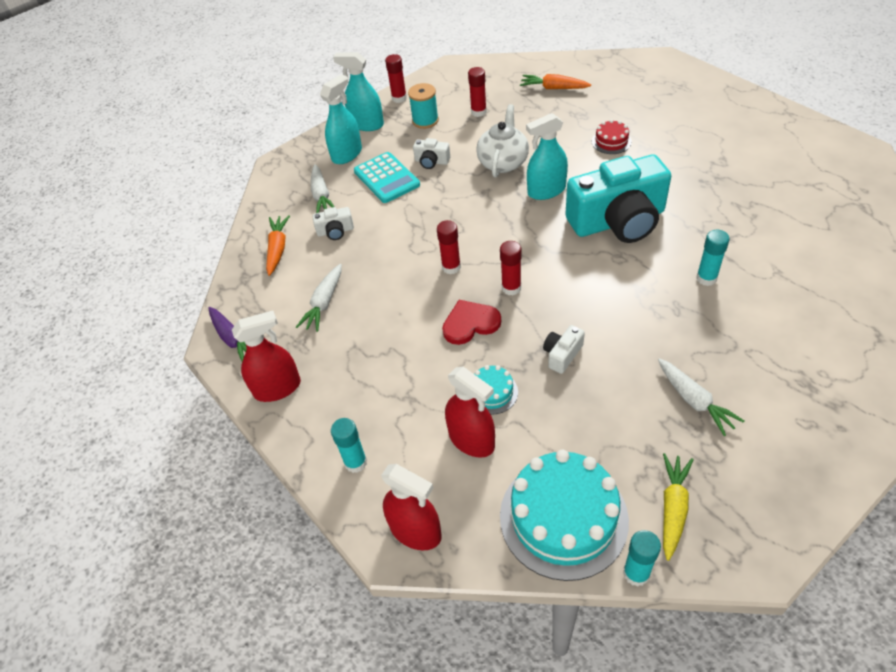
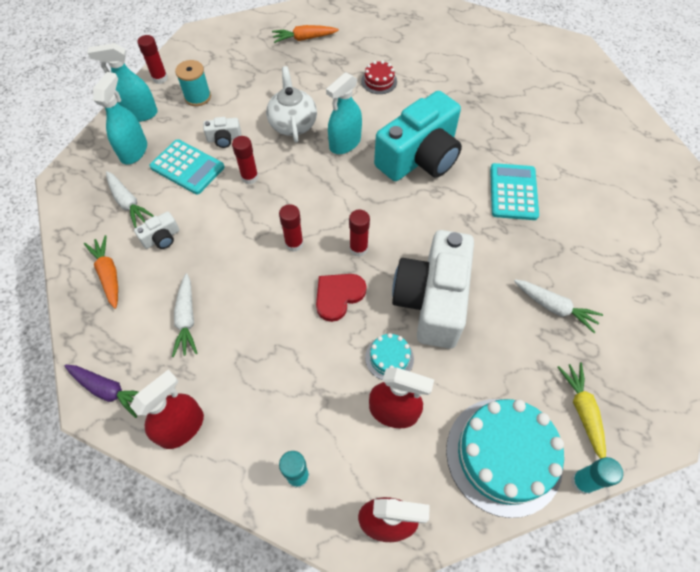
camera: 30 degrees left, 10 degrees up
red glue stick [468,67,487,117] -> red glue stick moved to [232,136,258,184]
white camera [543,325,585,374] -> white camera [392,230,474,349], size x2.48
turquoise glue stick [696,230,730,286] -> turquoise calculator [490,163,539,220]

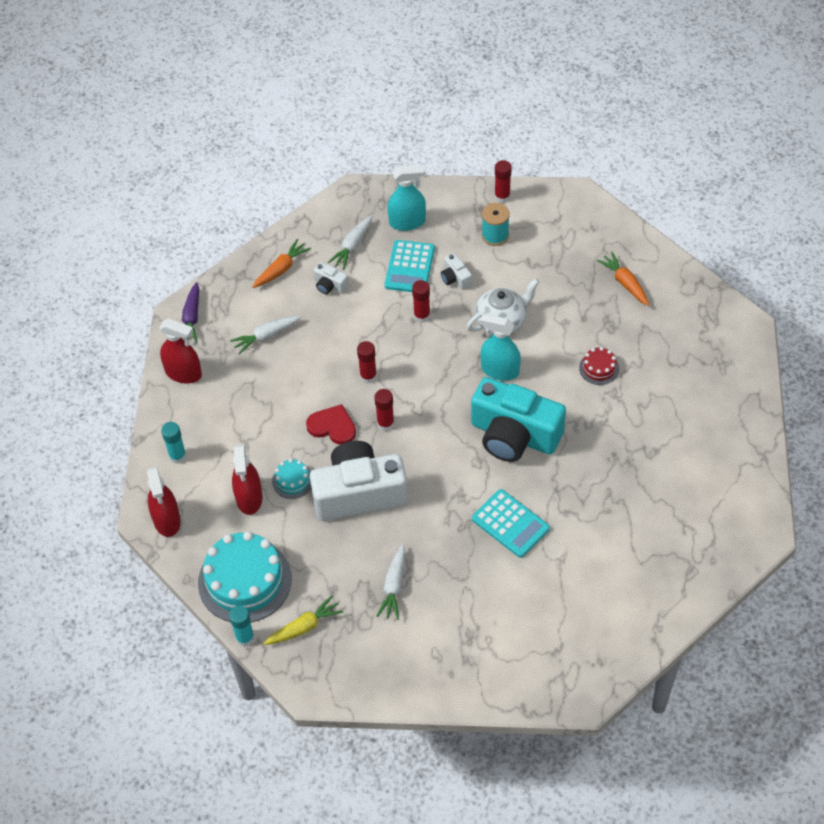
camera: 70 degrees right, 5 degrees down
turquoise spray bottle [88,43,158,122] -> none
turquoise calculator [490,163,539,220] -> turquoise calculator turned 60 degrees clockwise [472,489,550,558]

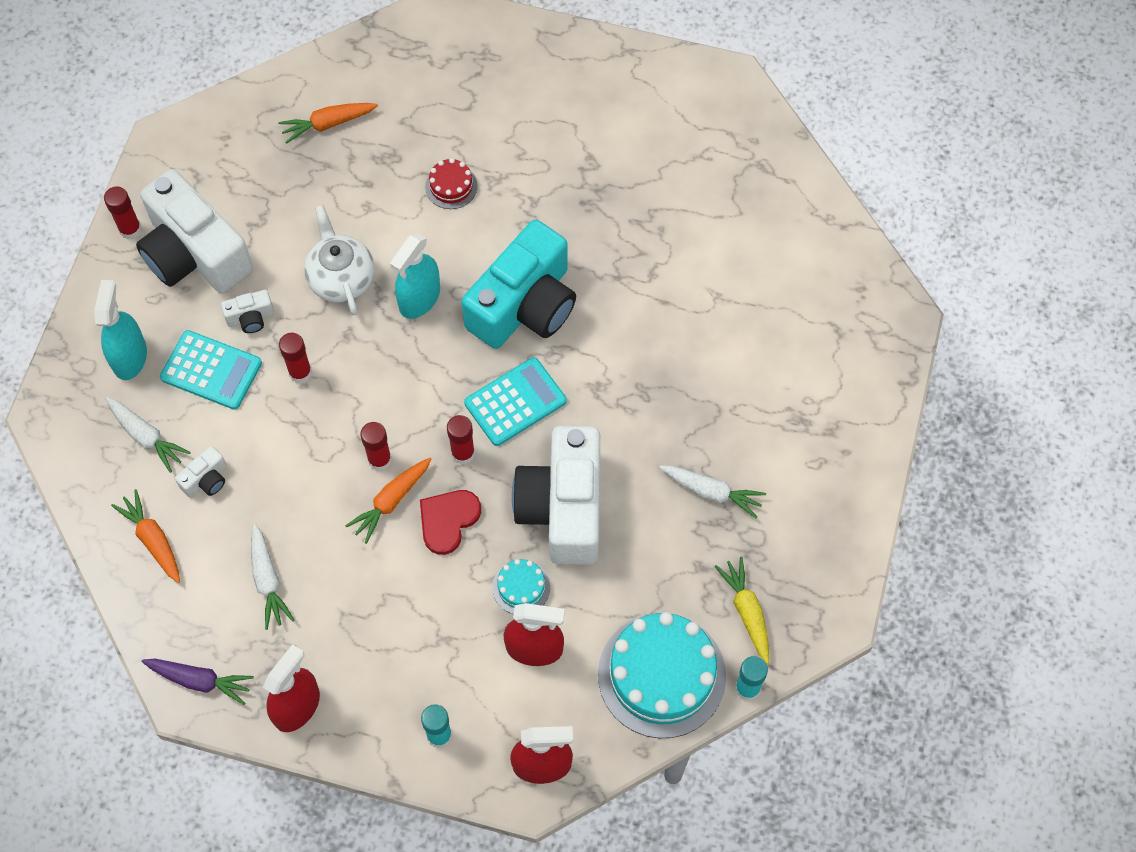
camera: 80 degrees left, 10 degrees up
turquoise calculator [472,489,550,558] -> turquoise calculator moved to [464,357,567,446]
turquoise spool [482,203,510,246] -> white camera [136,169,253,293]
none -> orange carrot [345,458,432,544]

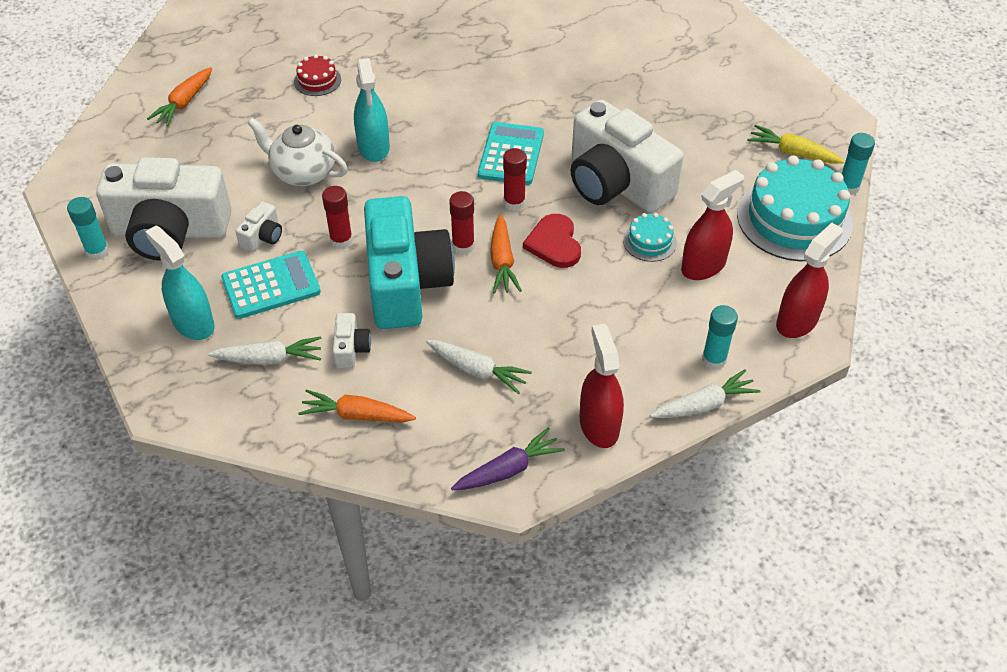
camera: 45 degrees left, 15 degrees down
red glue stick [104,186,142,240] -> turquoise glue stick [67,197,110,260]
turquoise camera [462,220,576,349] -> turquoise camera moved to [364,196,455,329]
white carrot [659,465,766,518] -> white carrot moved to [650,369,761,418]

